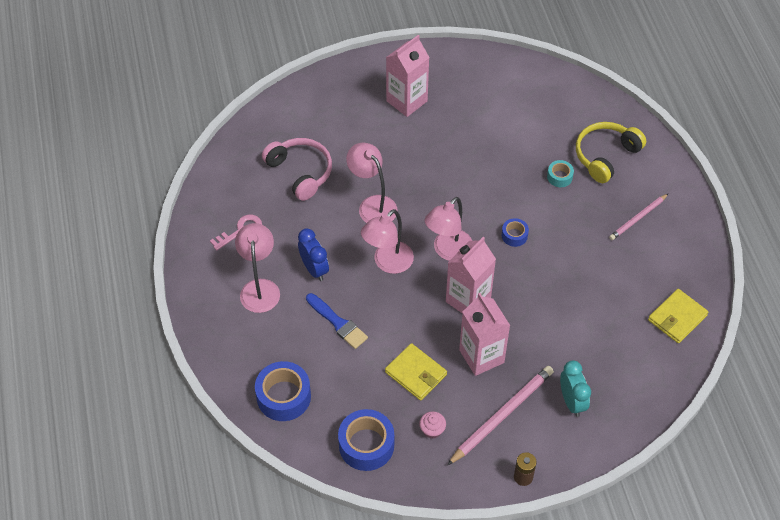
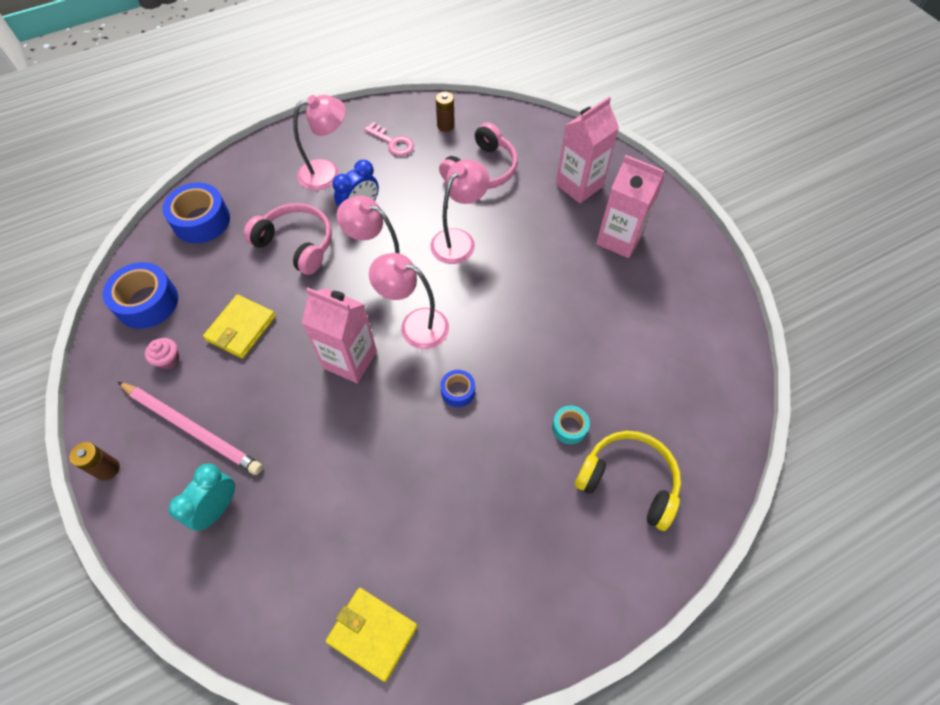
camera: 75 degrees right, 5 degrees up
blue brush [306,293,368,349] -> pink headphones [244,203,332,275]
pink carton [459,293,510,376] -> pink carton moved to [556,97,619,203]
turquoise clock [560,360,591,417] -> turquoise clock turned 150 degrees clockwise [168,463,235,531]
pink pencil [609,193,669,240] -> none
none -> brown battery [436,91,455,132]

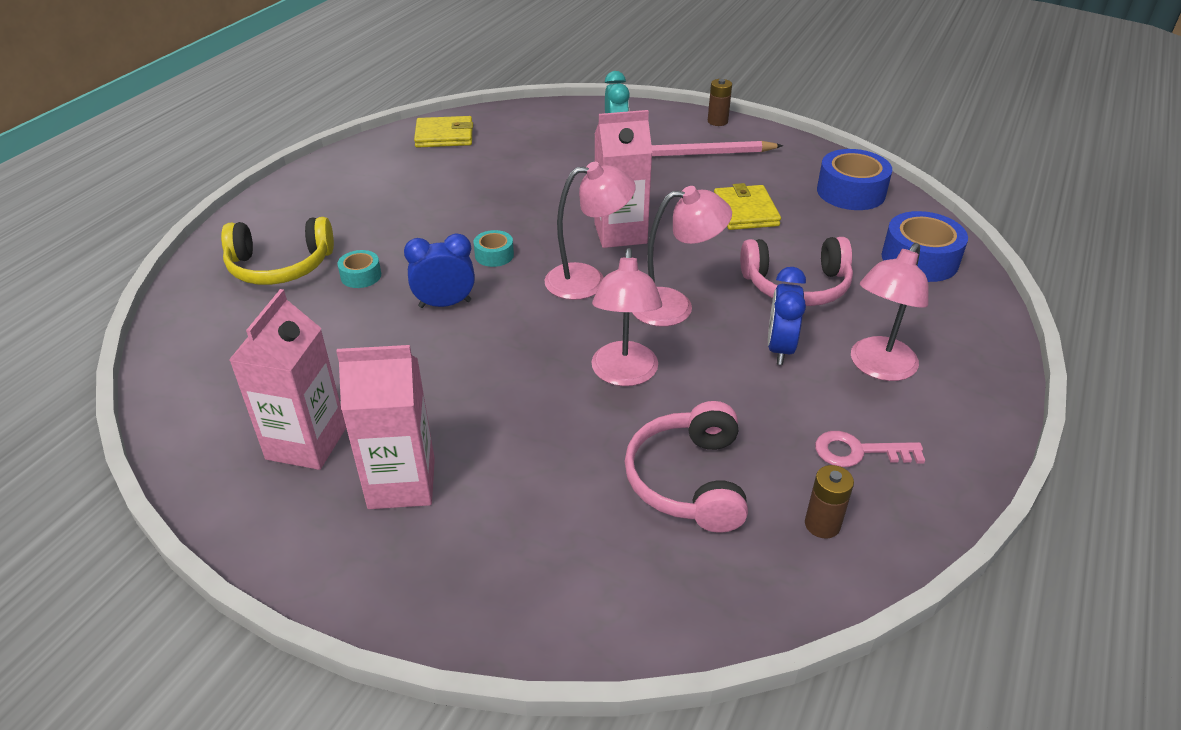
camera: 145 degrees right, 20 degrees down
pink cupcake [145,338,179,369] -> none
blue tape [441,370,475,407] -> turquoise tape [474,230,514,267]
pink carton [556,97,619,203] -> pink carton moved to [229,289,346,470]
none -> blue clock [404,234,475,308]

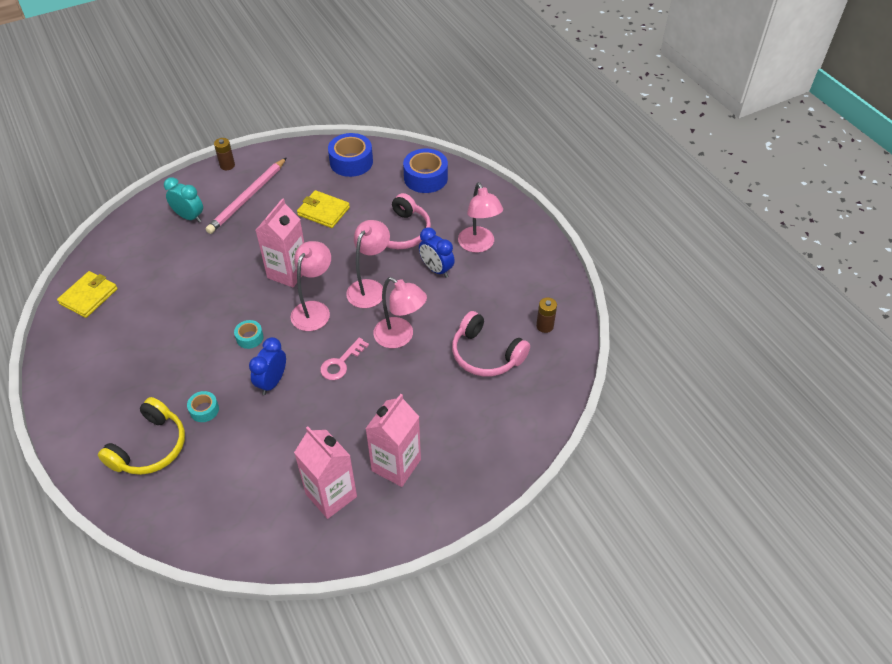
camera: 55 degrees left, 10 degrees up
pink key [815,431,925,467] -> pink key moved to [320,337,369,380]

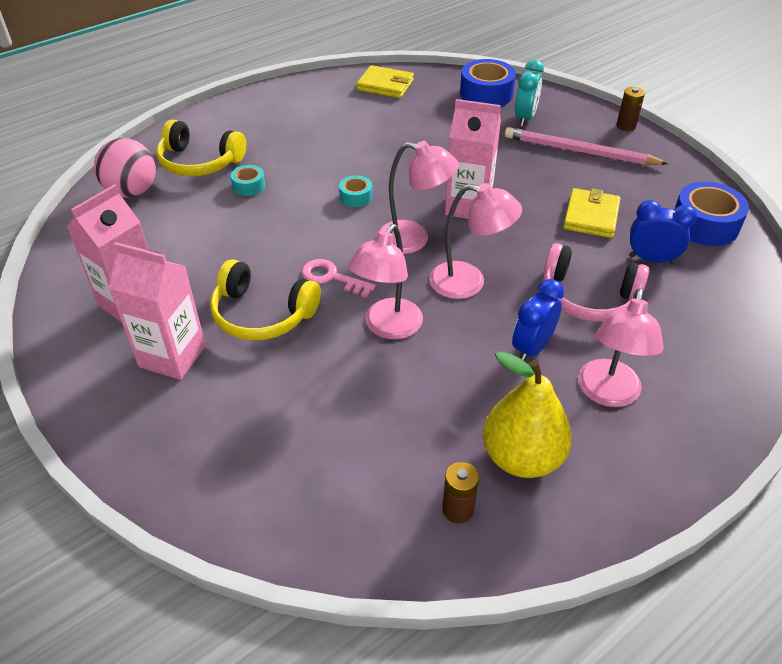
camera: 80 degrees right, 5 degrees down
blue clock [249,337,286,395] -> blue clock moved to [629,200,697,264]
blue tape [403,149,448,193] -> blue tape moved to [460,59,516,106]
pink headphones [452,311,530,377] -> none
pink lamp [458,182,503,253] -> pink lamp turned 45 degrees counterclockwise [578,289,664,407]
none -> pink ball [94,138,156,198]
none -> yellow headphones [210,259,321,340]
none -> yellow pear [483,351,572,478]

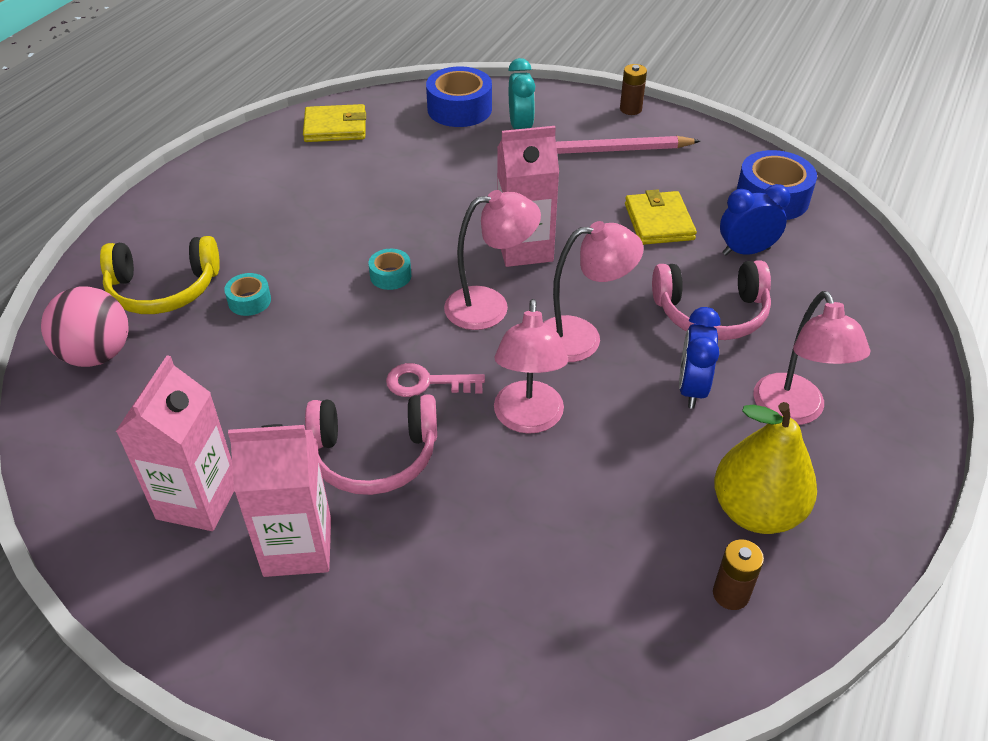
camera: 25 degrees left, 0 degrees up
yellow headphones [210,259,321,340] -> pink headphones [305,394,437,495]

